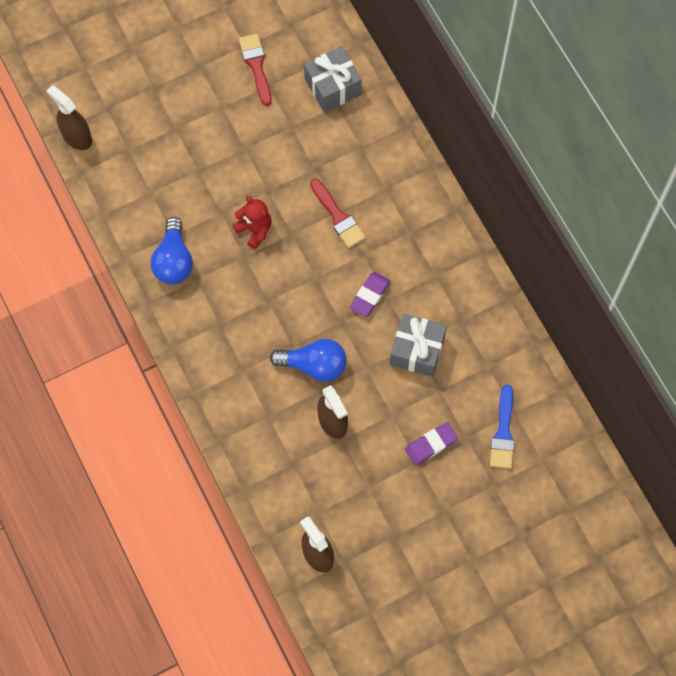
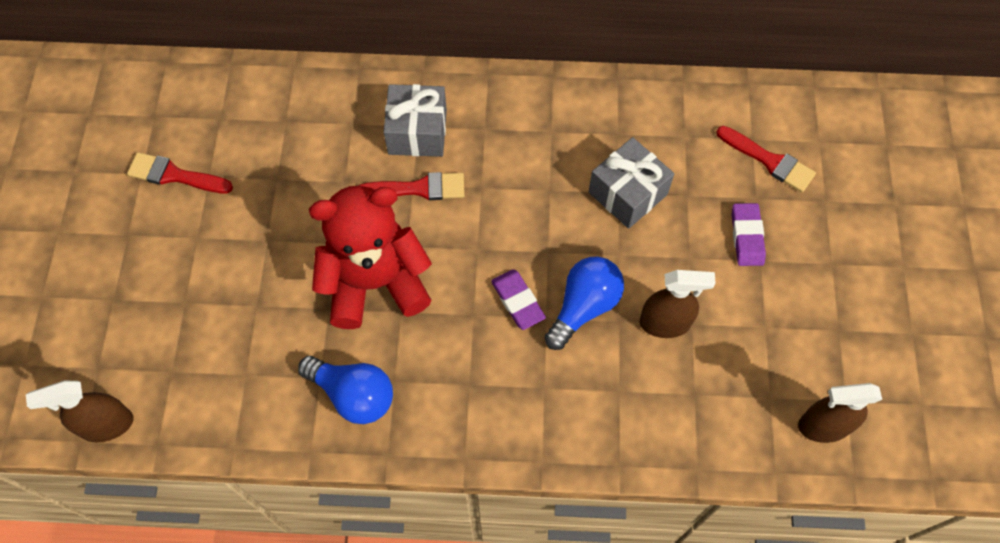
camera: 60 degrees left, 5 degrees down
red teddy bear [232,196,271,249] -> red teddy bear [309,186,432,329], size x2.07
grey gift [304,46,362,112] -> grey gift moved to [383,84,447,157]
purple eraser [350,272,391,317] -> purple eraser moved to [491,269,546,330]
blue brush [490,385,515,469] -> red brush [716,126,816,192]

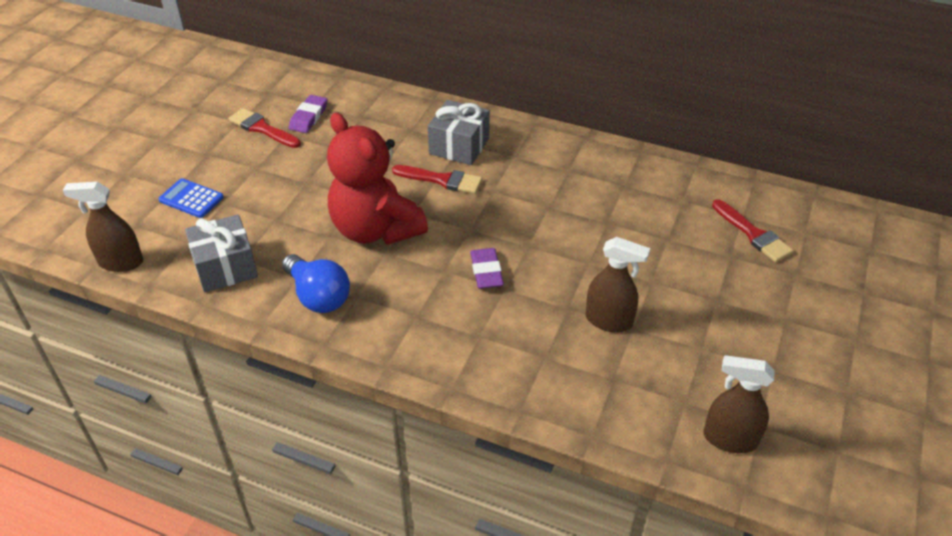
camera: 20 degrees right, 20 degrees down
red teddy bear [309,186,432,329] -> red teddy bear turned 135 degrees counterclockwise [327,112,428,245]
blue light bulb [544,256,624,350] -> none
grey gift [589,137,674,229] -> grey gift moved to [185,214,258,292]
purple eraser [732,203,766,266] -> purple eraser moved to [289,95,327,133]
none -> blue calculator [158,178,224,218]

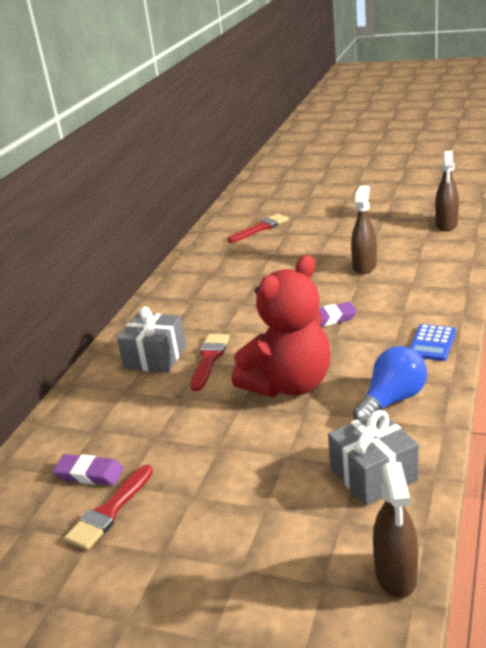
camera: 90 degrees left, 15 degrees down
blue calculator [158,178,224,218] -> blue calculator moved to [410,324,456,361]

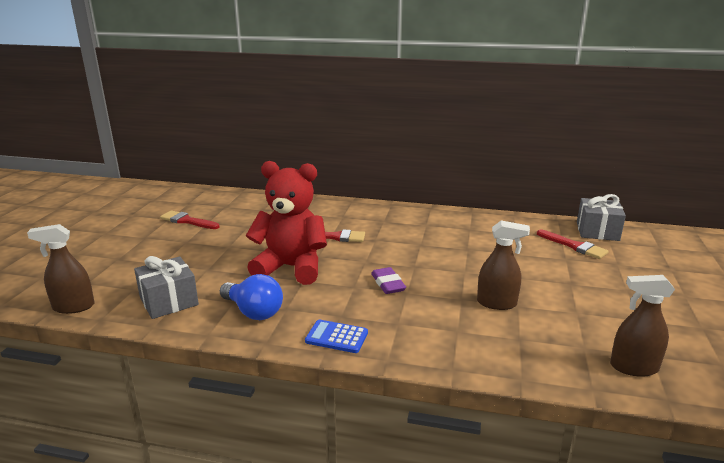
camera: 80 degrees right, 5 degrees down
purple eraser [53,454,124,485] -> none
grey gift [117,306,186,373] -> grey gift moved to [577,194,626,241]
red teddy bear [232,255,330,397] -> red teddy bear turned 150 degrees clockwise [246,161,327,285]

